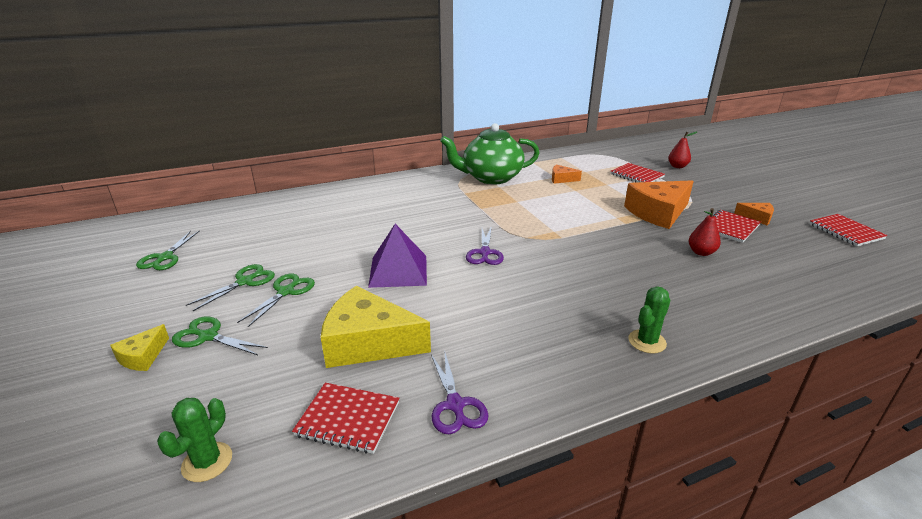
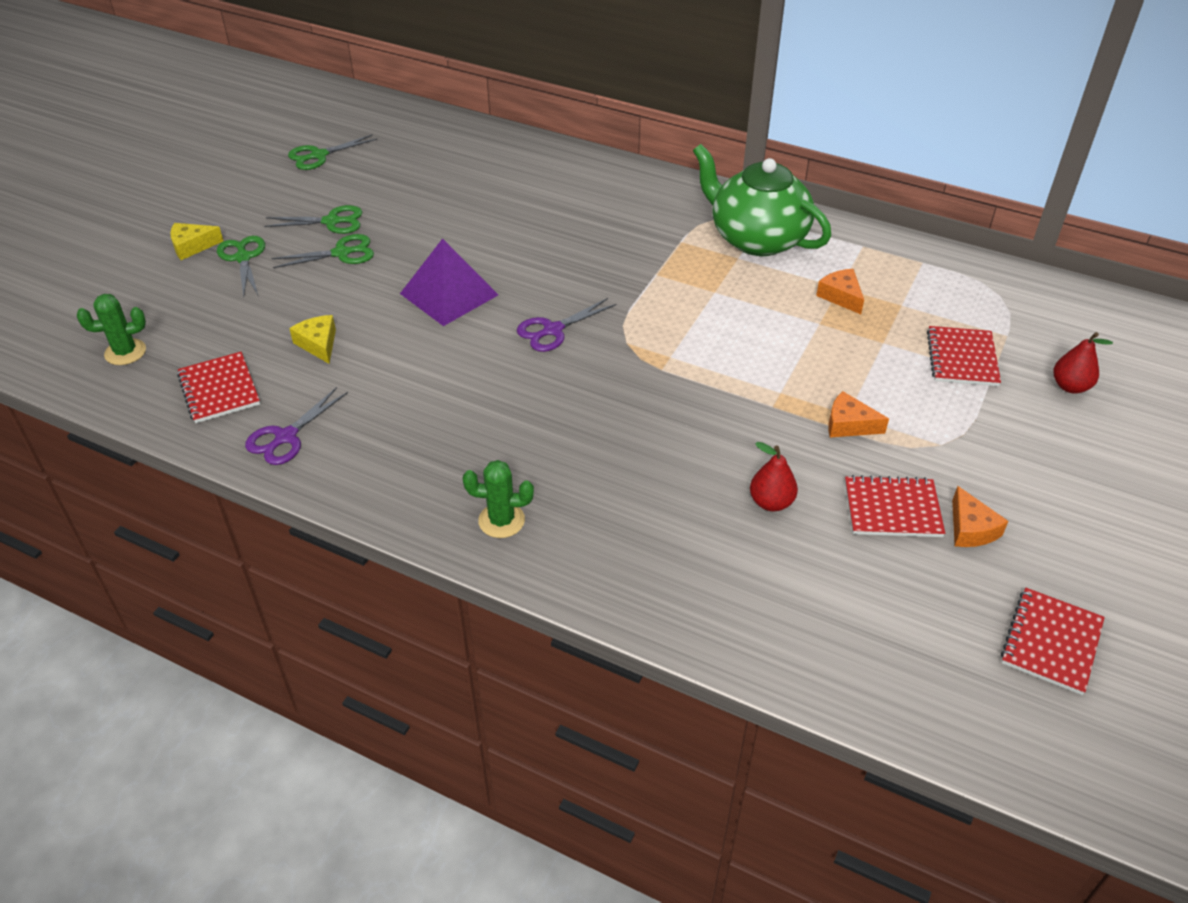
camera: 50 degrees right, 15 degrees up
yellow cheese [321,285,431,368] -> yellow cheese [289,315,336,364], size x0.48
orange cheese [624,180,694,229] -> orange cheese [828,391,889,438], size x0.48

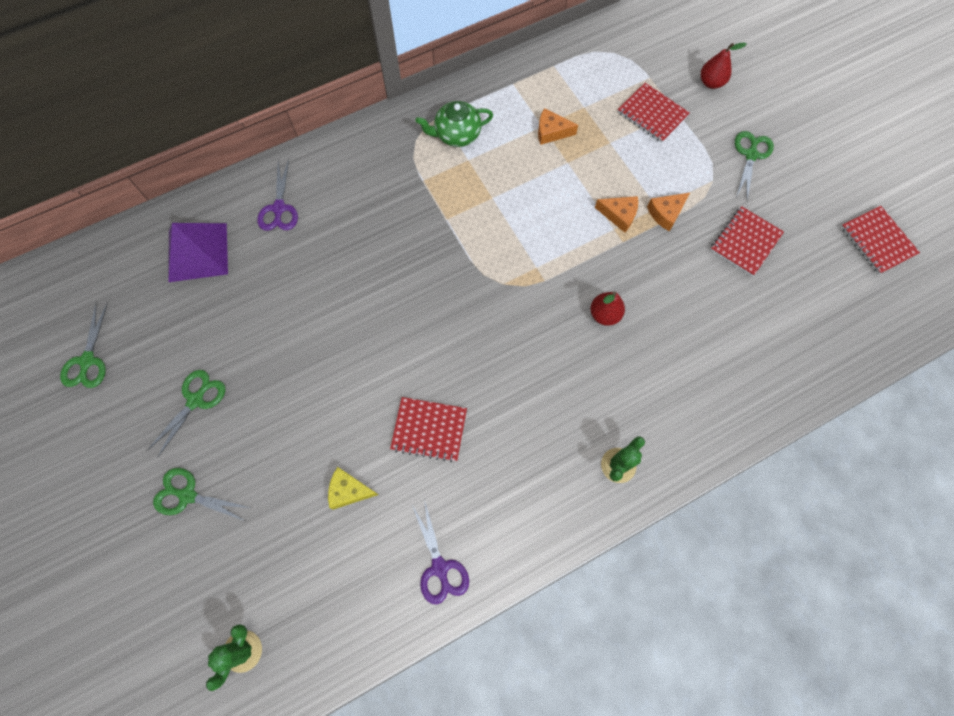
camera: 55 degrees left, 25 degrees up
yellow cheese [170,223,223,260] -> none
red notebook [177,352,260,423] -> red notebook moved to [390,397,467,462]
green scissors [271,234,374,268] -> green scissors moved to [735,131,774,200]
purple pyramid [400,238,498,326] -> purple pyramid moved to [168,223,228,282]
purple scissors [517,298,616,352] -> purple scissors moved to [257,159,298,231]
green teapot [693,144,831,256] -> green teapot [416,101,493,147], size x0.57
red pear [750,442,798,511] -> red pear moved to [590,291,625,326]
orange cheese [952,486,1008,547] -> orange cheese moved to [595,196,638,233]

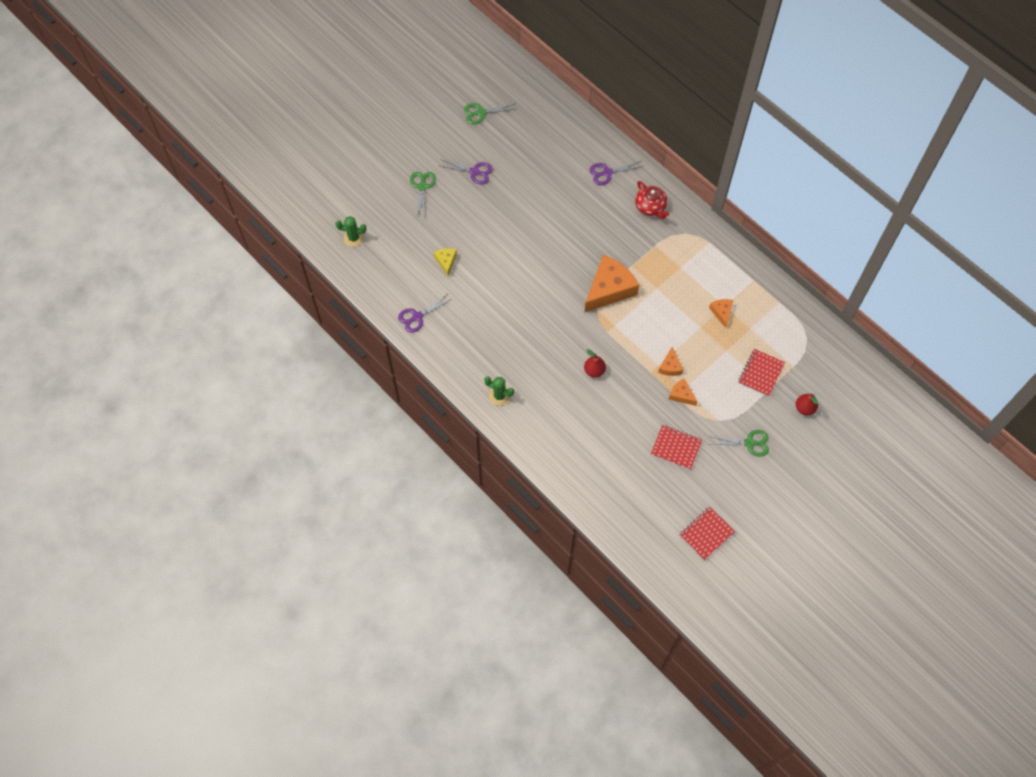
camera: 75 degrees right, 5 degrees down
green scissors [147,370,225,458] -> purple scissors [441,159,493,185]
purple pyramid [168,223,228,282] -> none
red notebook [390,397,467,462] -> none
green teapot [416,101,493,147] -> none
none -> orange cheese [584,255,639,313]
none -> red teapot [635,181,669,219]

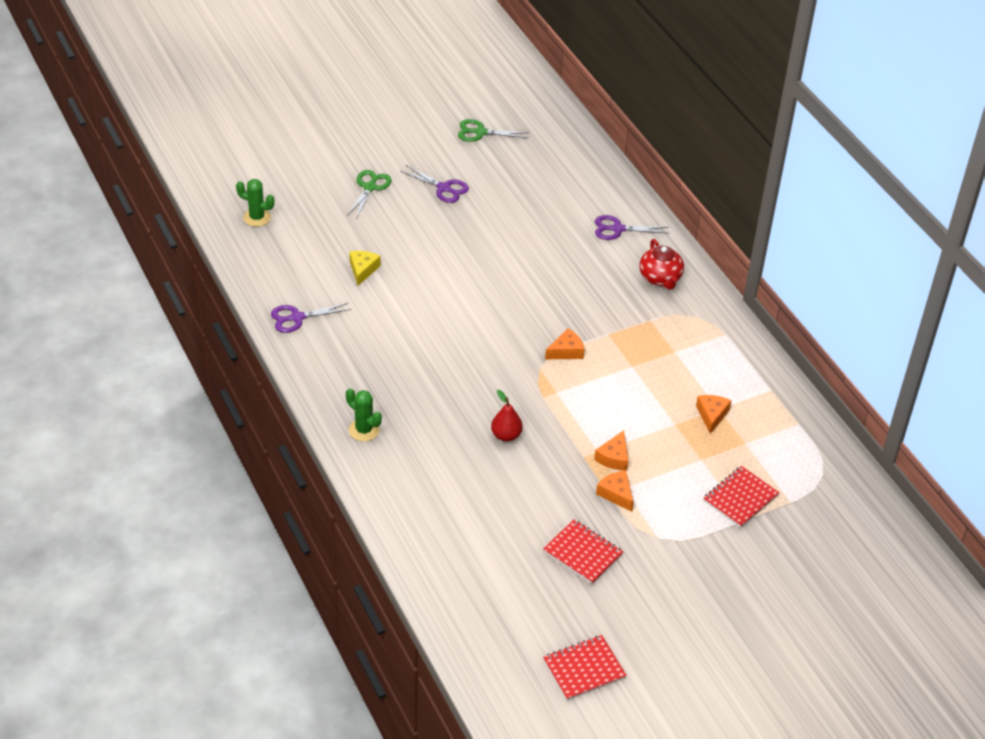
camera: 15 degrees right, 20 degrees down
orange cheese [584,255,639,313] -> orange cheese [545,328,584,359], size x0.48
green scissors [709,430,769,457] -> none
red pear [796,394,818,415] -> none

